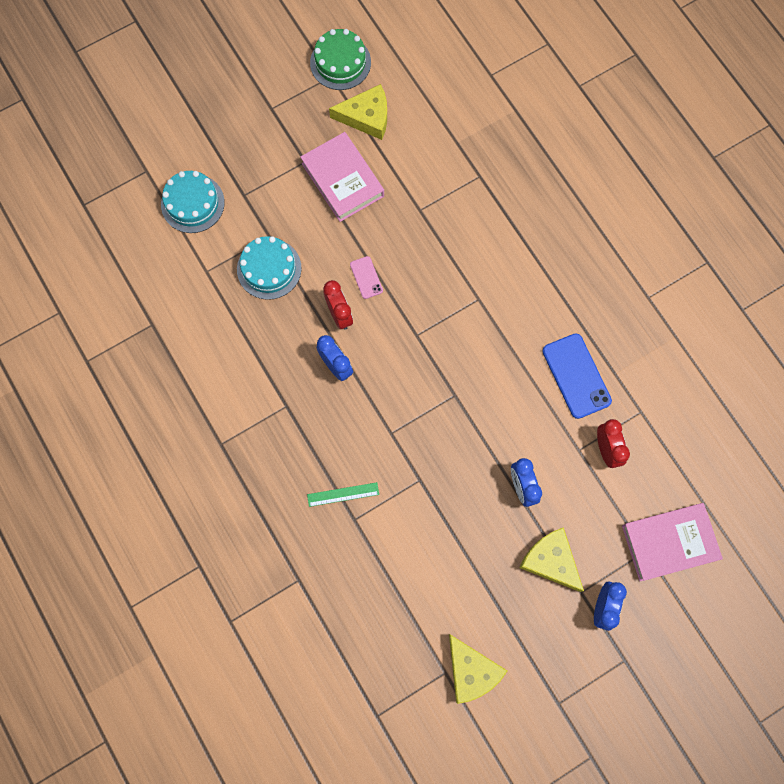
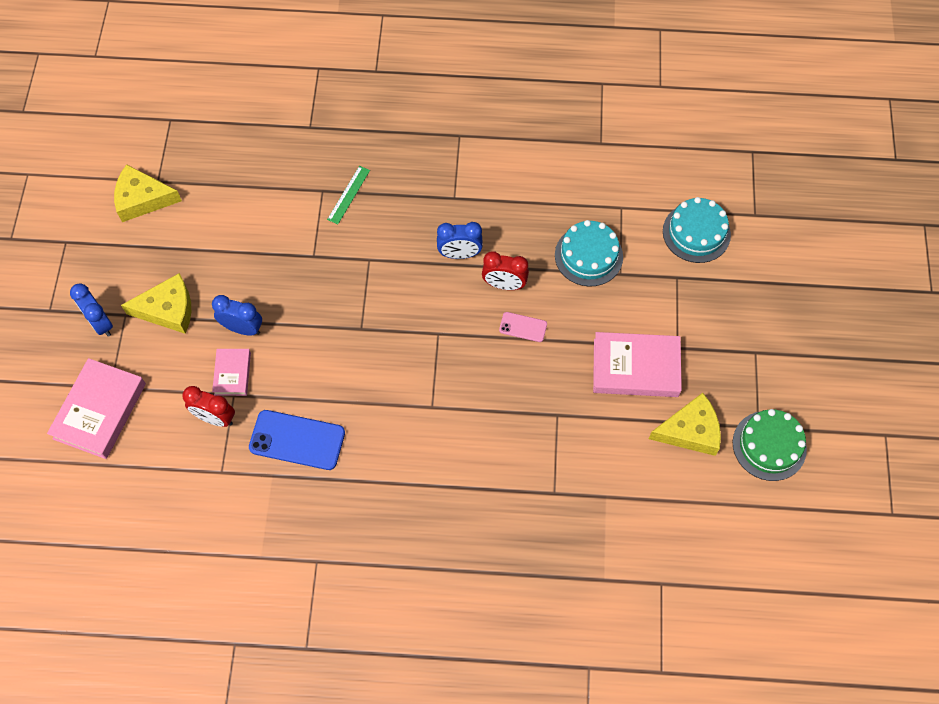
camera: 125 degrees right, 10 degrees down
yellow cheese [329,84,387,140] -> yellow cheese turned 135 degrees counterclockwise [649,393,721,456]
none -> pink book [212,349,251,396]

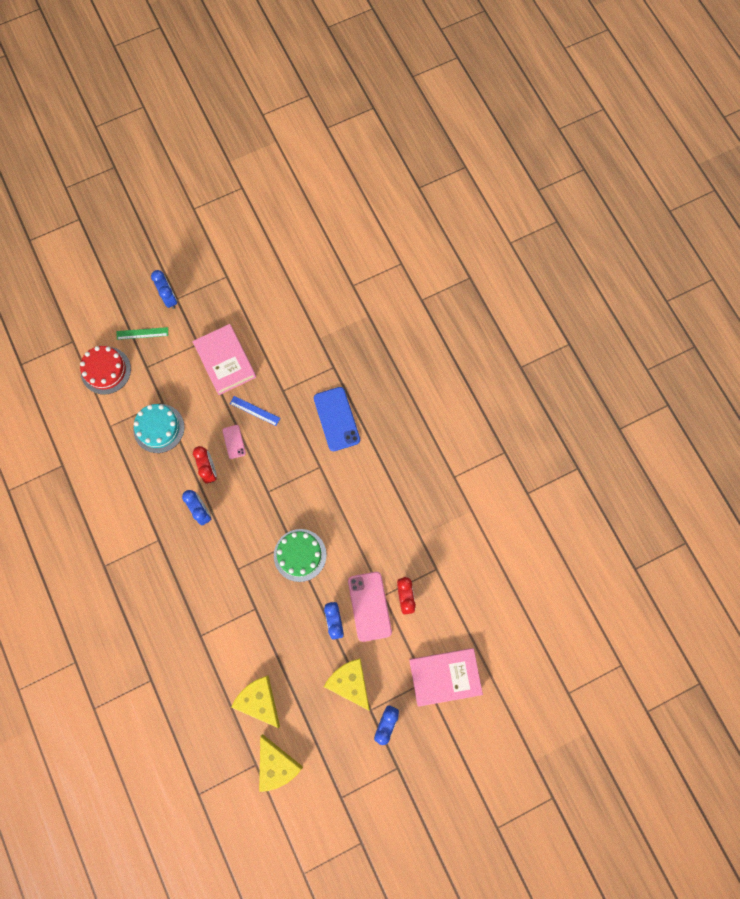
camera: 120 degrees left, 10 degrees up
pink book [212,349,251,396] -> pink phone [348,572,392,642]
blue phone [249,410,345,470] -> blue phone moved to [314,387,360,451]
green ruler [327,166,370,224] -> green ruler moved to [117,327,168,340]
yellow cheese [649,393,721,456] -> yellow cheese moved to [231,675,280,728]
turquoise cake [663,197,731,263] -> red cake [80,346,131,395]
green cake [733,409,807,481] -> green cake moved to [274,529,327,582]
none -> blue clock [151,270,177,309]
none -> blue ruler [230,396,280,426]

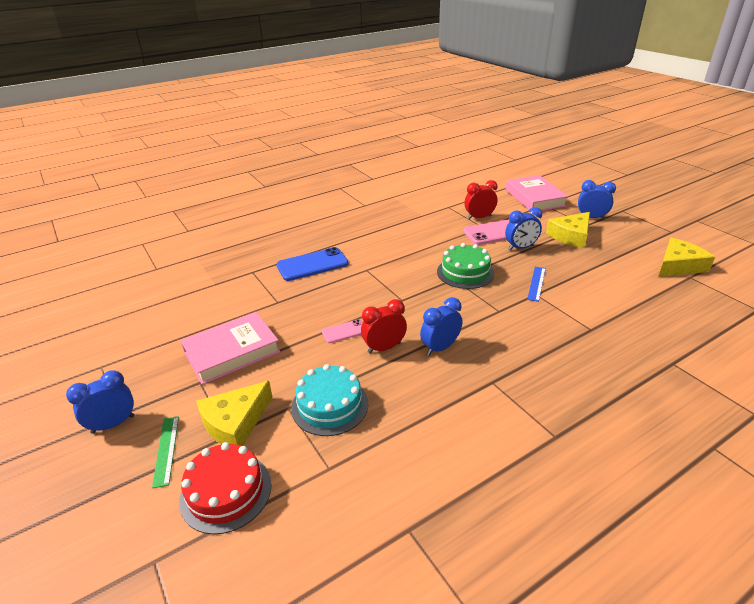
camera: 95 degrees left, 40 degrees down
blue ruler [230,396,280,426] -> blue ruler moved to [527,267,546,302]
yellow cheese [231,675,280,728] -> yellow cheese moved to [196,381,272,446]

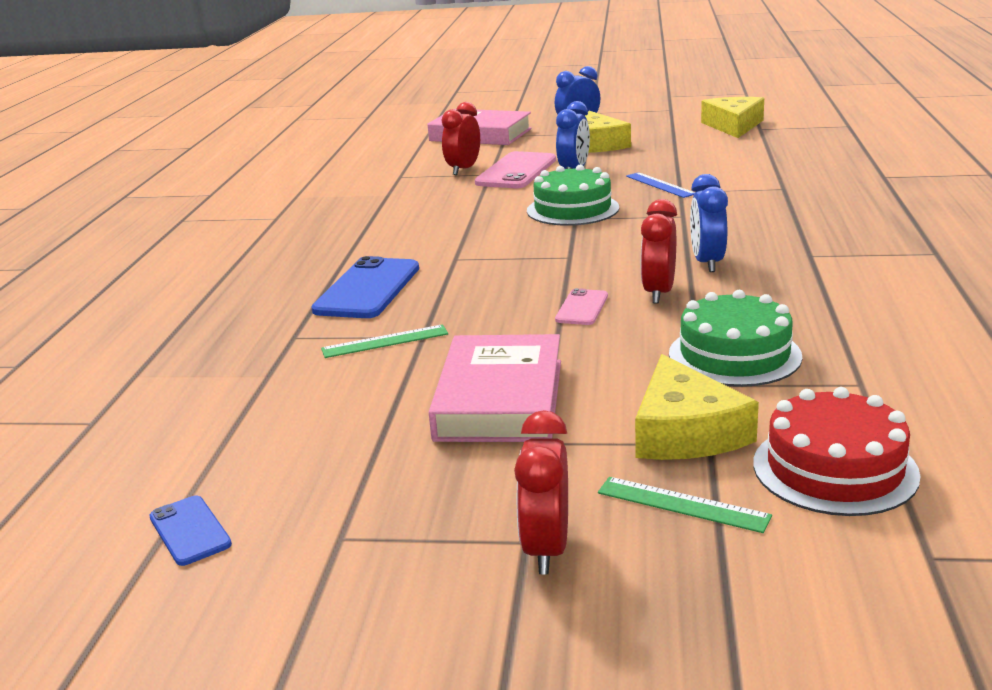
camera: 50 degrees left, 10 degrees down
blue clock [66,370,134,434] -> red clock [514,410,568,574]
turquoise cake [291,364,368,436] -> green cake [669,290,802,387]
none -> blue phone [149,495,232,566]
none -> green ruler [321,325,448,358]

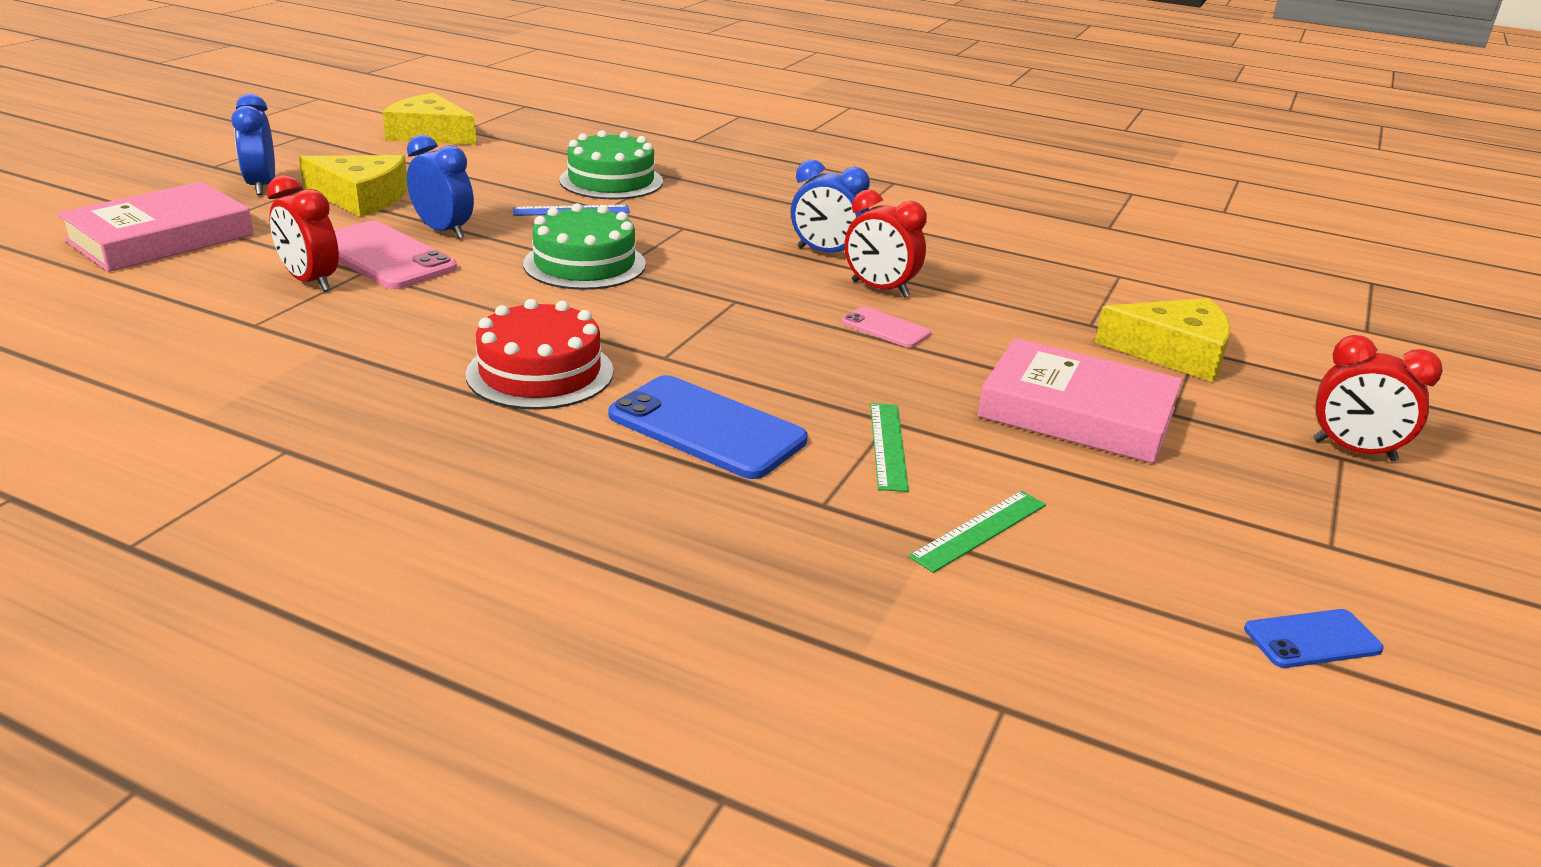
camera: 75 degrees left, 5 degrees up
green ruler [598,477,772,533] -> green ruler moved to [908,491,1046,573]
green cake [669,290,802,387] -> green cake moved to [559,130,663,200]
red cake [753,387,921,516] -> red cake moved to [466,299,614,410]

